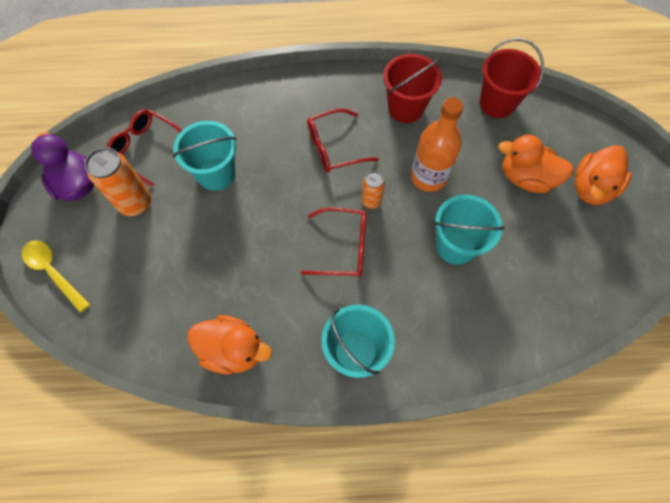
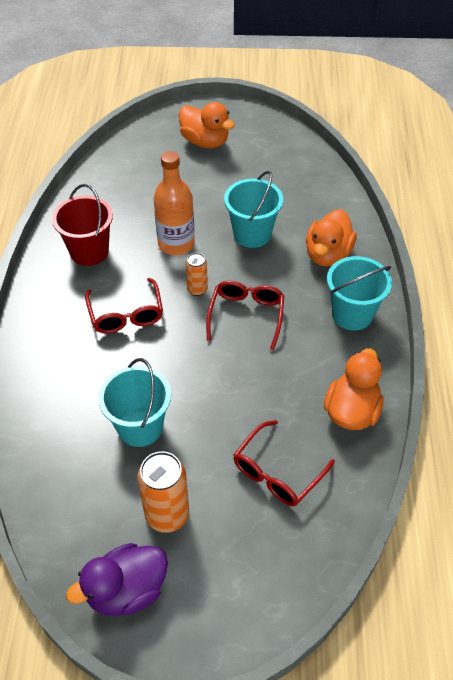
camera: 85 degrees left, 15 degrees down
yellow spoon [22,240,90,313] -> none
red glasses [106,109,182,187] -> red glasses moved to [233,420,335,506]
red bucket [479,38,544,118] -> none
orange duck [498,135,573,193] -> orange duck moved to [306,209,357,267]

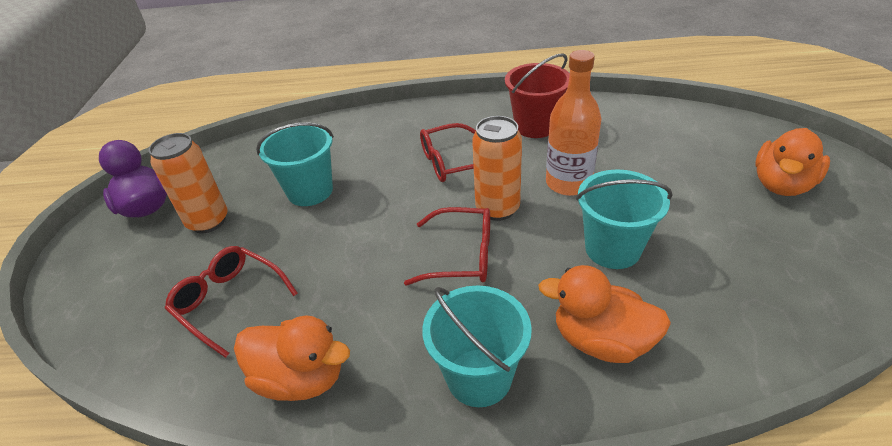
camera: 90 degrees right, 10 degrees down
orange can [185,253,208,296] -> orange can [472,116,522,221], size x1.75

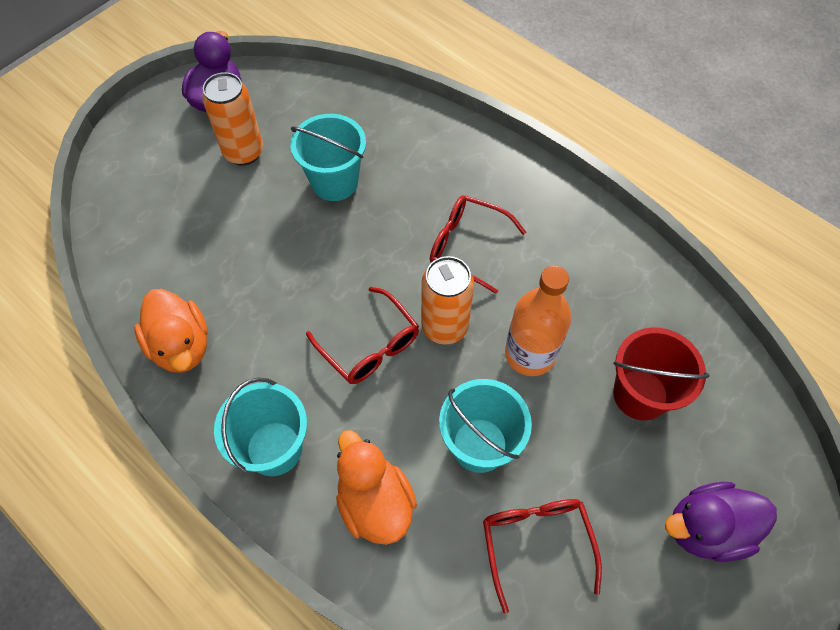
camera: 40 degrees right, 20 degrees up
red glasses [165,246,298,358] -> red glasses moved to [483,499,602,614]
red bucket [505,53,570,138] -> red bucket moved to [613,327,710,421]
orange duck [755,128,830,196] -> purple duck [665,482,777,562]

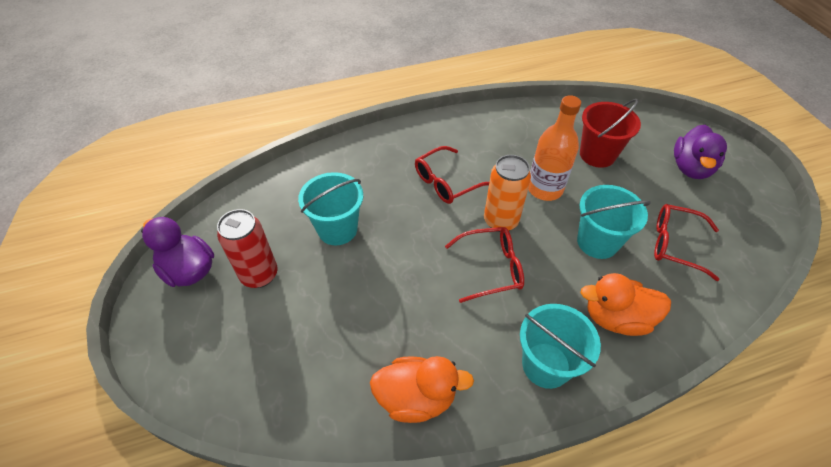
camera: 60 degrees left, 10 degrees down
orange can [202,72,263,166] -> red can [217,209,277,288]

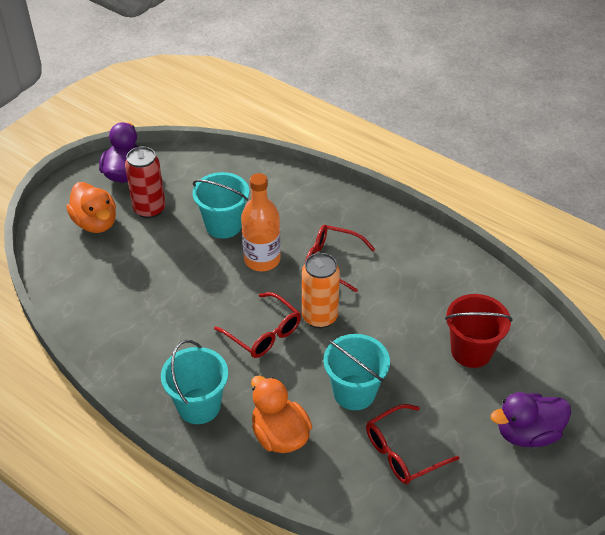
camera: 55 degrees right, 5 degrees down
orange duck [370,356,474,423] -> orange duck moved to [66,182,116,233]
orange bottle [528,95,581,201] -> orange bottle moved to [241,173,281,271]
red glasses [654,204,720,281] -> red glasses turned 105 degrees counterclockwise [366,404,460,484]

